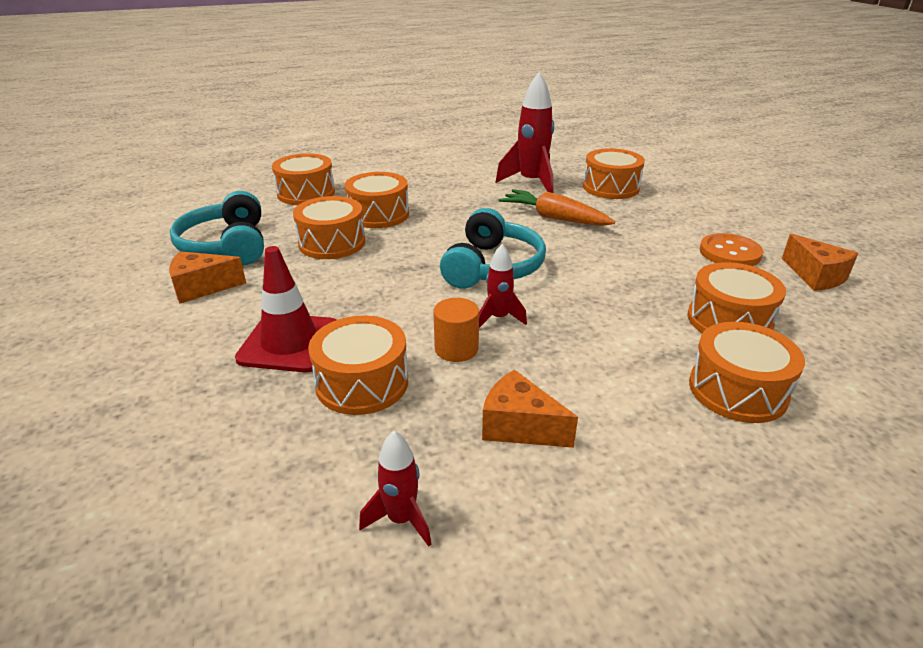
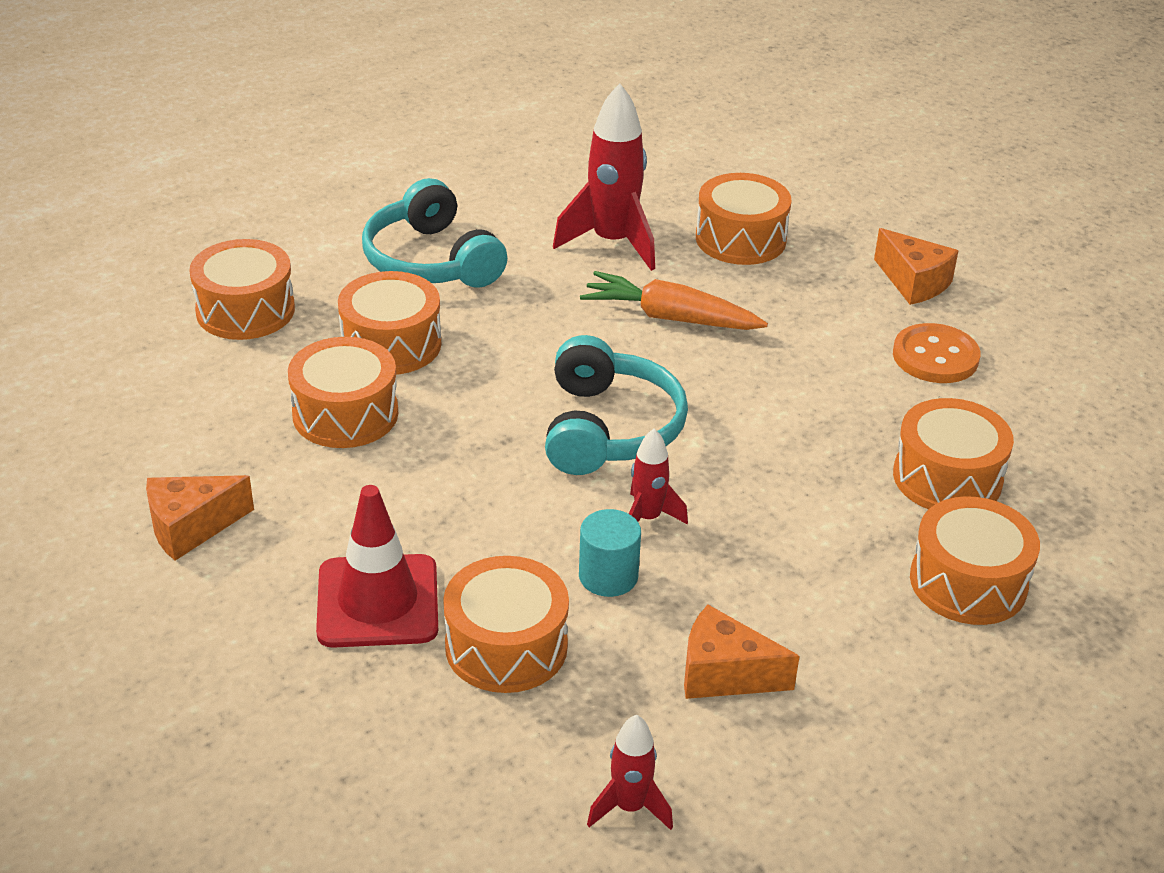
camera: 15 degrees left, 5 degrees up
turquoise headphones [170,191,264,265] -> turquoise headphones moved to [362,178,507,288]
orange cylinder [434,298,479,362] -> turquoise cylinder [579,509,641,597]
orange cheese [782,234,858,291] -> orange cheese moved to [874,228,959,305]

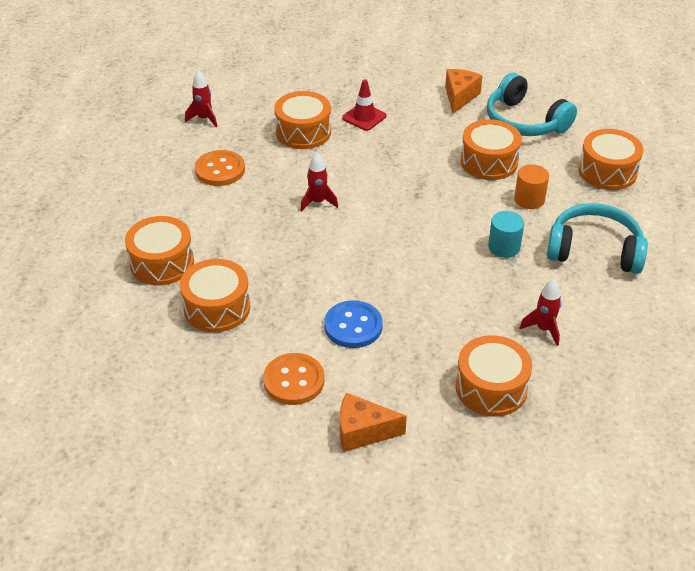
camera: 135 degrees right, 5 degrees up
red traffic cone [316,485,438,648] -> red traffic cone [342,79,387,131], size x0.63
orange drum [338,271,441,375] -> orange cylinder [514,165,549,209]
turquoise headphones [545,335,688,475] -> turquoise headphones moved to [487,73,577,136]
red rocket [553,83,655,271] -> red rocket [519,279,561,346], size x0.54
turquoise cylinder [579,509,641,597] -> turquoise cylinder moved to [488,211,524,258]
orange carrot [580,271,768,330] -> none
orange cheese [684,605,800,699] -> orange button [195,150,245,186]
none -> blue button [324,300,382,348]

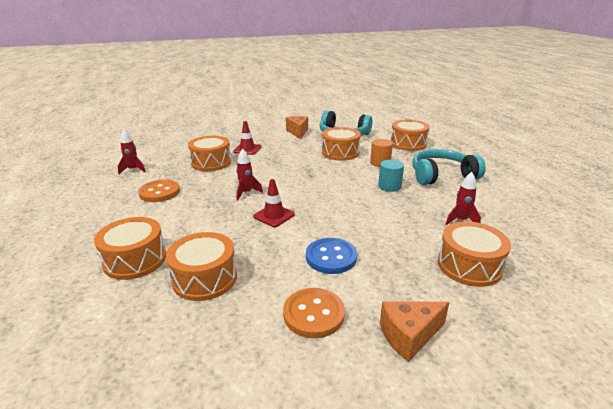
camera: 25 degrees left, 15 degrees down
none -> red traffic cone [253,179,295,227]

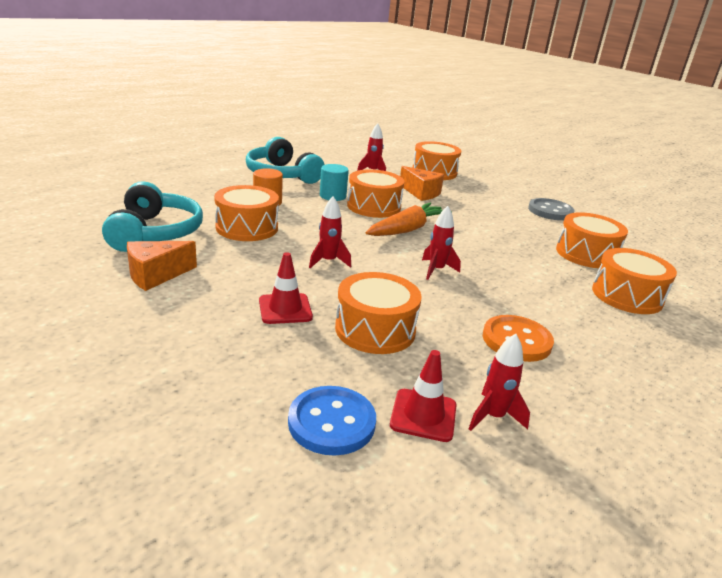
camera: 120 degrees left, 0 degrees up
red traffic cone [253,179,295,227] -> red traffic cone moved to [390,350,456,442]
orange button [283,288,345,338] -> grey button [528,198,574,220]
blue button [306,238,357,274] -> blue button moved to [288,386,376,456]
orange cheese [380,301,450,362] -> orange cheese moved to [400,166,444,201]
orange drum [391,120,430,151] -> orange drum moved to [347,169,405,218]
none -> red rocket [309,196,351,268]
none -> orange carrot [366,203,452,236]

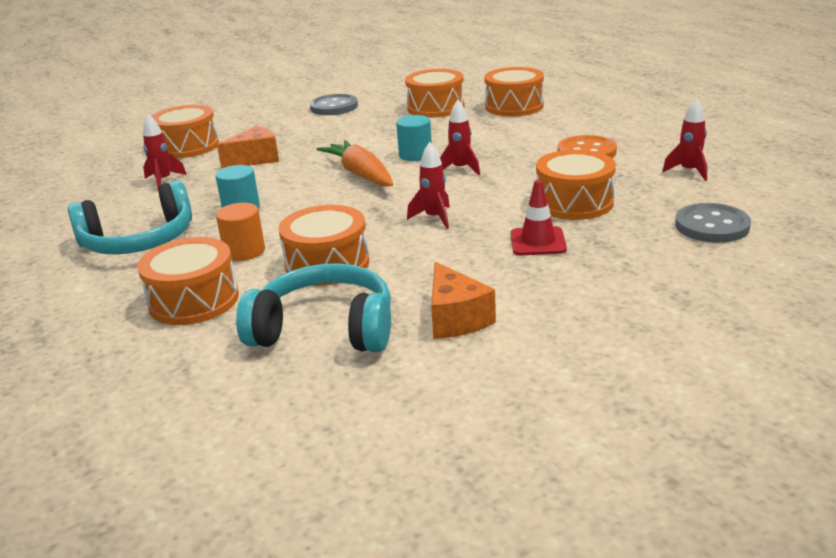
camera: 70 degrees left, 0 degrees up
blue button [288,386,376,456] -> grey button [675,203,751,243]
orange drum [347,169,405,218] -> orange drum moved to [137,237,239,325]
red traffic cone [390,350,456,442] -> none
none -> turquoise cylinder [396,115,432,161]

